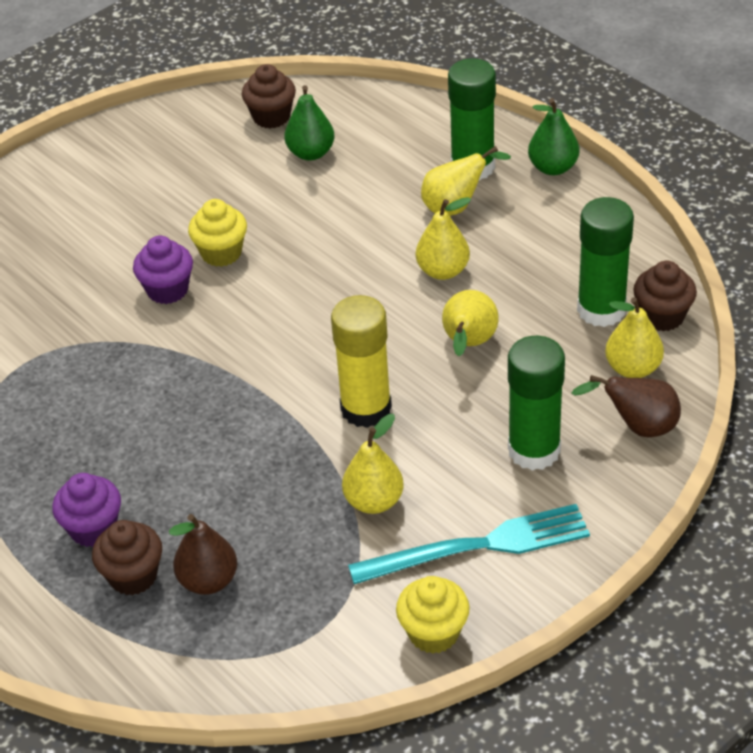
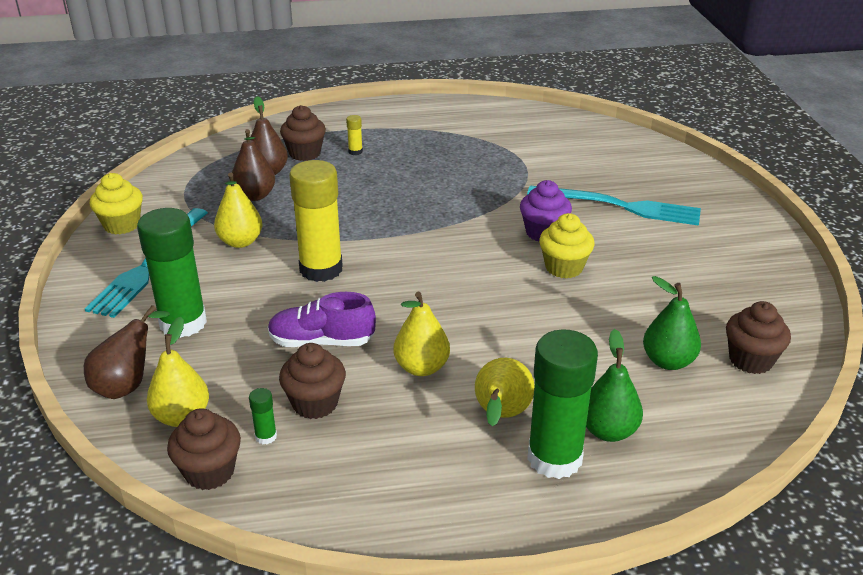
camera: 120 degrees right, 10 degrees down
purple cupcake [52,473,121,547] -> yellow glue stick [346,115,363,155]
yellow pear [442,290,499,356] -> purple shoe [268,292,376,347]
green pear [528,98,579,175] -> green pear moved to [586,329,643,442]
green glue stick [577,197,634,327] -> green glue stick [249,388,277,444], size x0.40
none -> brown pear [232,129,275,201]
none -> brown cupcake [279,343,346,419]
none -> turquoise fork [527,185,701,226]

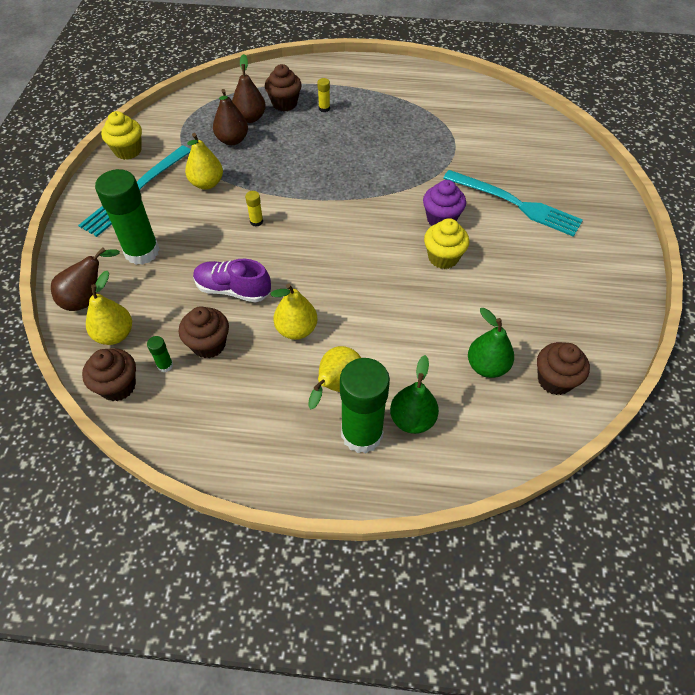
camera: 15 degrees right, 20 degrees up
yellow glue stick [289,160,343,282] -> yellow glue stick [245,191,263,226], size x0.40

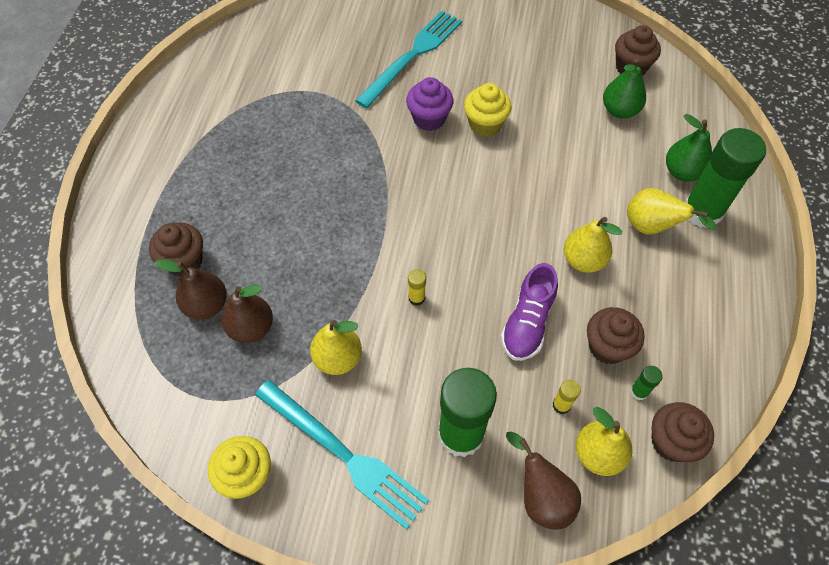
camera: 85 degrees left, 5 degrees up
yellow glue stick [317,78,330,112] -> yellow glue stick moved to [552,380,580,414]

